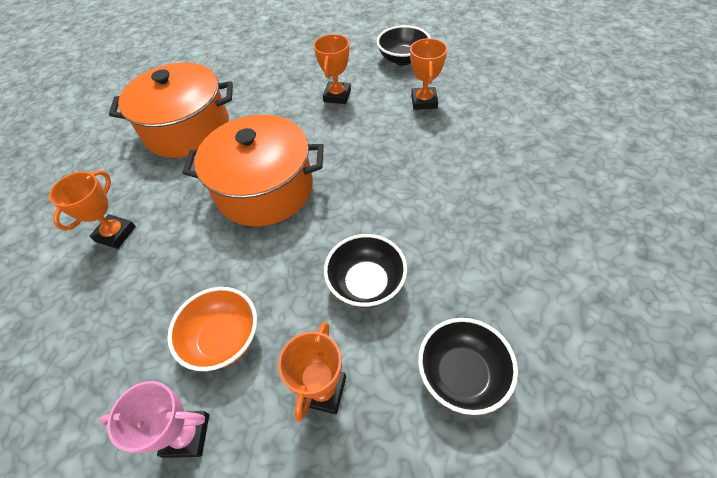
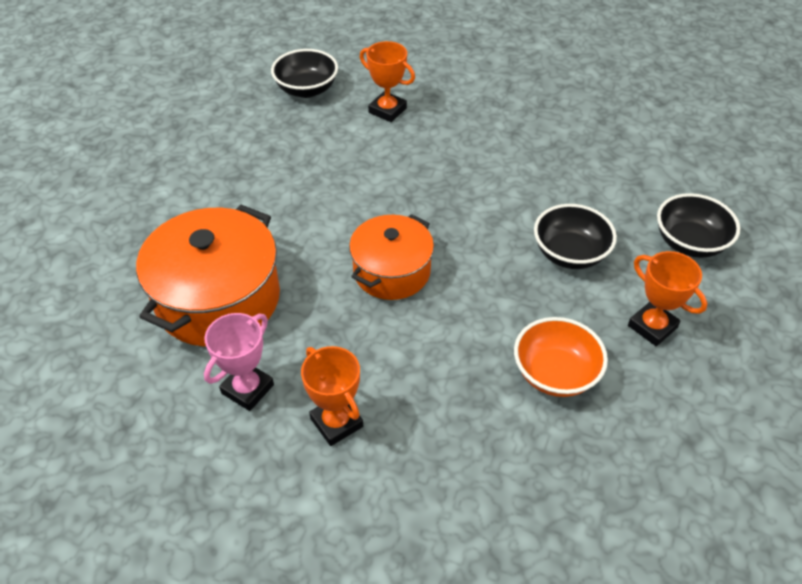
camera: 60 degrees left, 5 degrees down
pink trophy [99,381,209,458] -> pink trophy moved to [204,313,274,411]
orange pot [183,115,324,227] -> orange pot [349,214,434,300], size x0.64
orange trophy [314,34,351,104] -> none

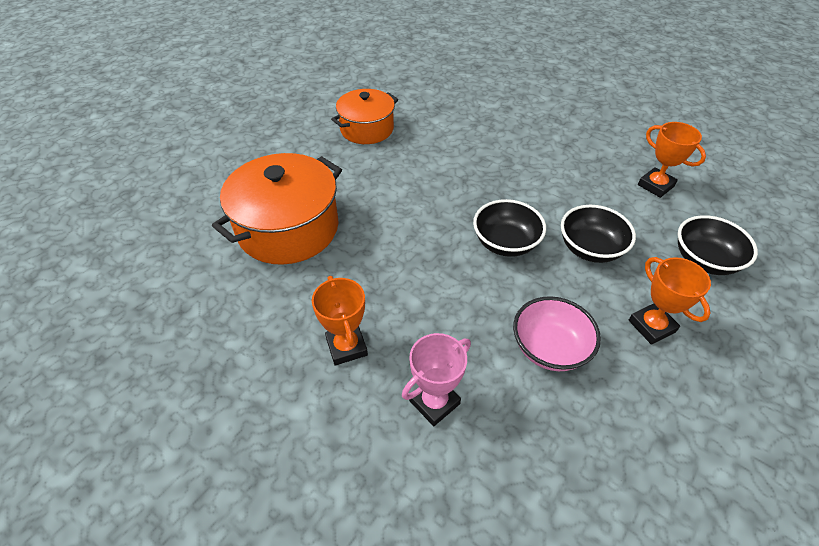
camera: 15 degrees right, 0 degrees up
pink trophy [204,313,274,411] -> pink trophy moved to [402,333,471,426]
black bowl [271,49,338,98] -> black bowl moved to [473,199,546,257]
orange pot [349,214,434,300] -> orange pot moved to [331,89,398,144]
orange trophy [360,41,415,122] -> orange trophy moved to [638,122,706,198]
orange bowl [514,317,608,397] -> pink bowl [513,296,601,371]

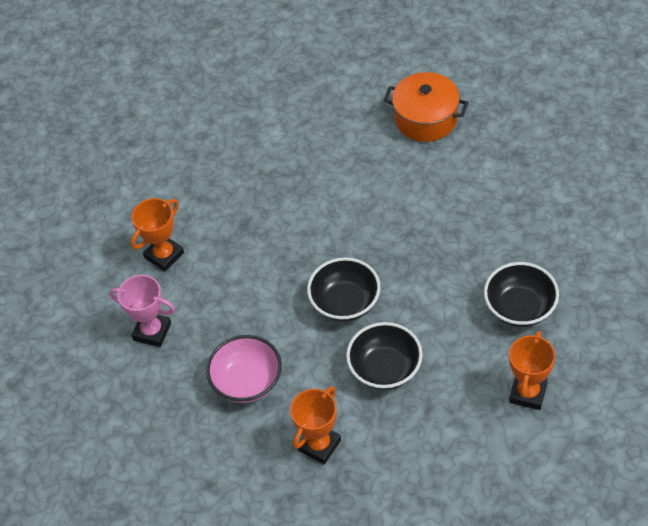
camera: 65 degrees right, 5 degrees up
orange pot [212,153,342,265] -> none
black bowl [678,215,758,275] -> black bowl moved to [484,262,559,327]

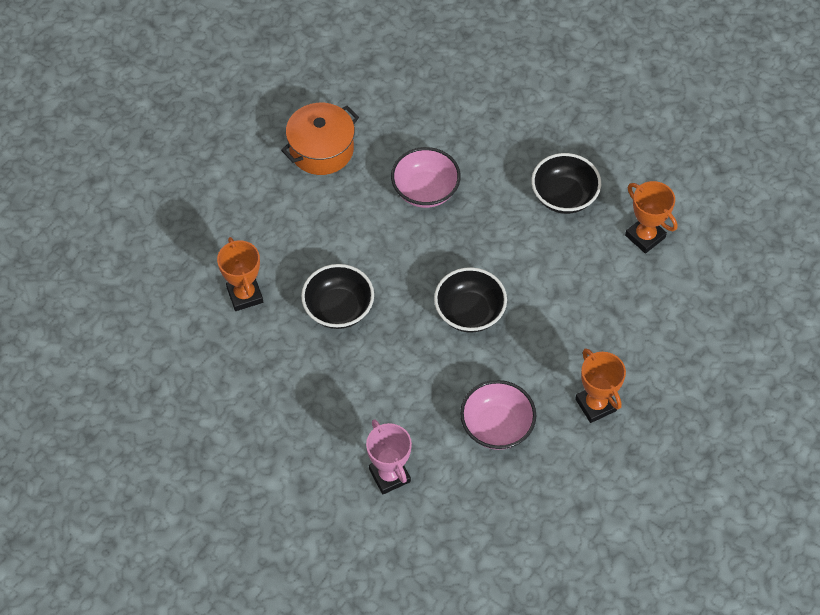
camera: 65 degrees left, 5 degrees up
pink trophy [109,275,175,347] -> pink trophy turned 75 degrees counterclockwise [366,419,412,495]
orange trophy [131,198,184,272] -> orange trophy moved to [217,237,263,311]
black bowl [346,322,423,390] -> black bowl moved to [301,264,374,329]
none -> pink bowl [391,147,461,208]

